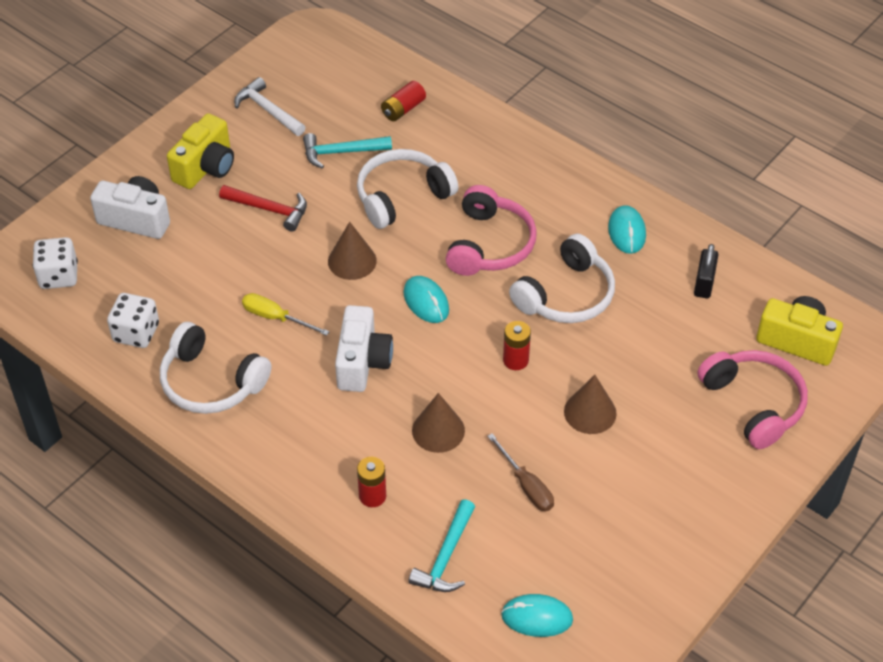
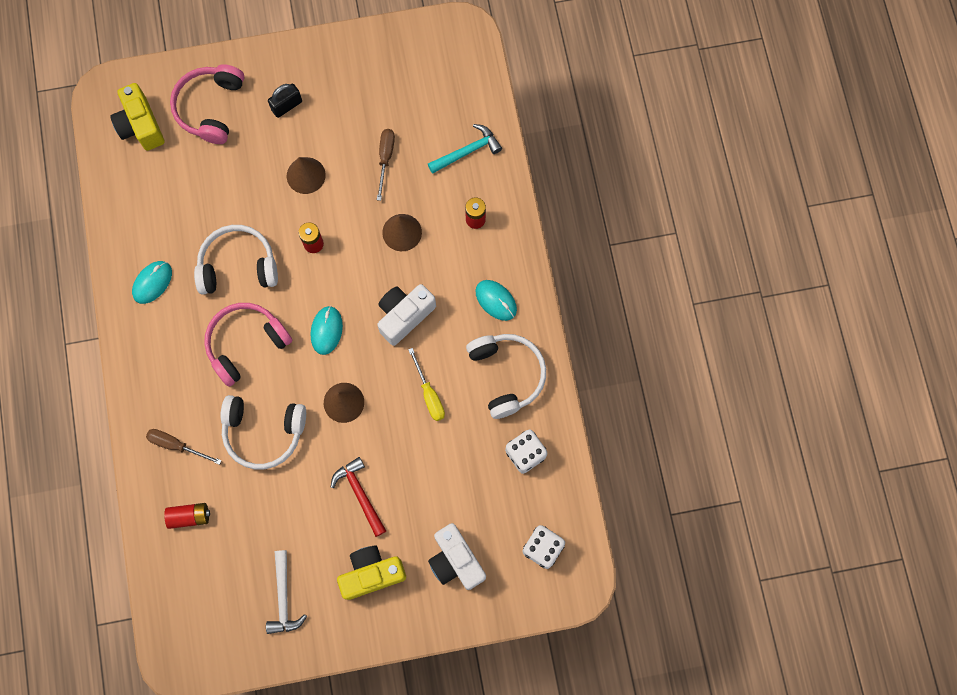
camera: 140 degrees left, 25 degrees up
turquoise hammer [303,133,392,169] -> none
turquoise mouse [501,594,573,637] -> turquoise mouse moved to [475,280,517,321]
black padlock [694,244,718,299] -> black padlock moved to [268,83,302,118]
none -> brown screwdriver [146,429,222,465]

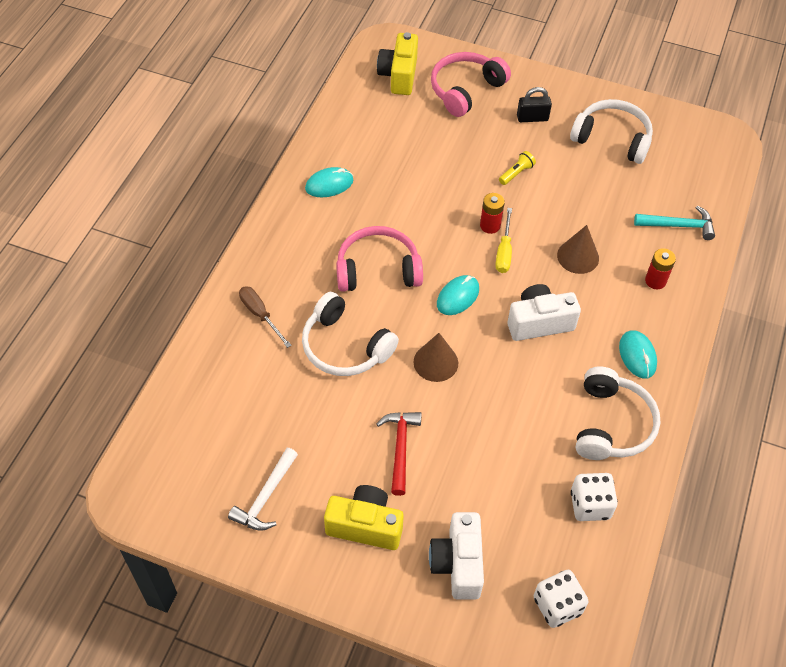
camera: 30 degrees right, 20 degrees down
red battery [164,503,210,529] -> none
white headphones [194,225,278,295] -> white headphones moved to [570,99,653,164]
brown cone [287,157,326,194] -> yellow flashlight [499,151,536,185]
brown screwdriver [377,129,395,201] -> none
yellow screwdriver [408,348,445,421] -> yellow screwdriver moved to [495,208,512,273]

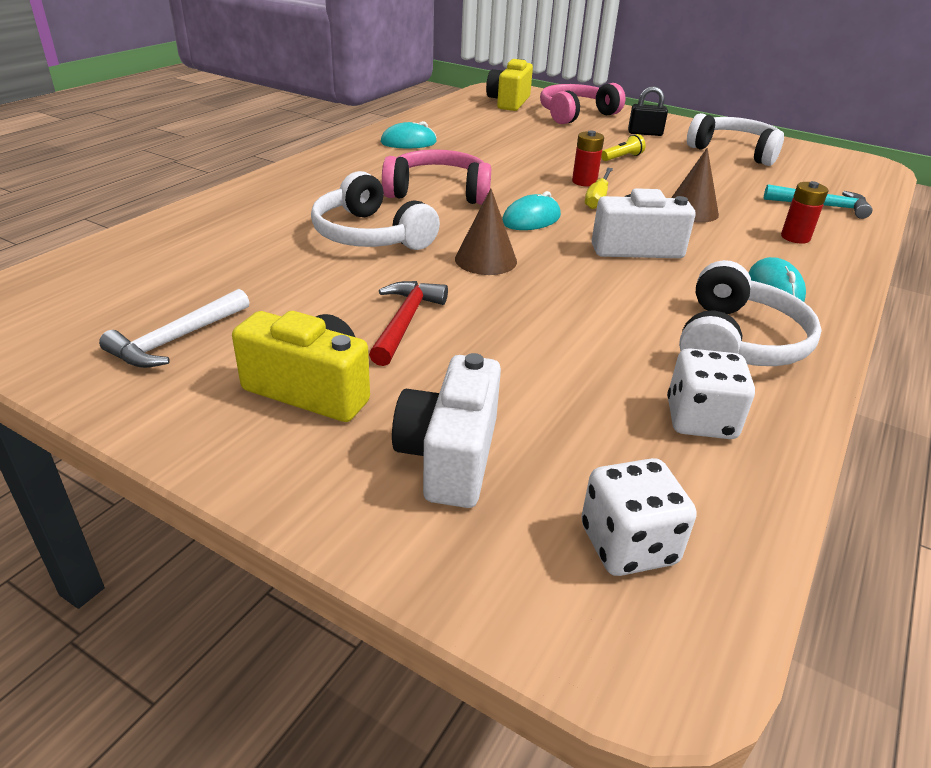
camera: 10 degrees right, 20 degrees down
brown screwdriver [239,286,292,348] -> none

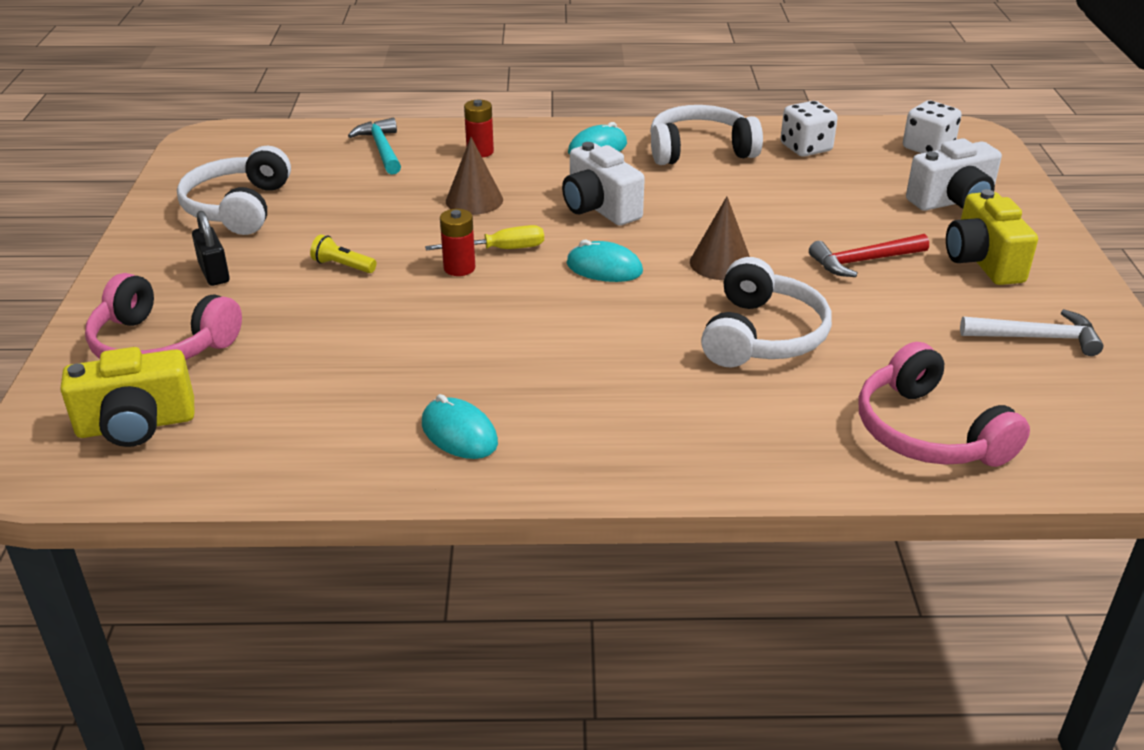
camera: 120 degrees left, 0 degrees up
pink headphones [382,149,491,205] -> pink headphones moved to [859,342,1030,467]

